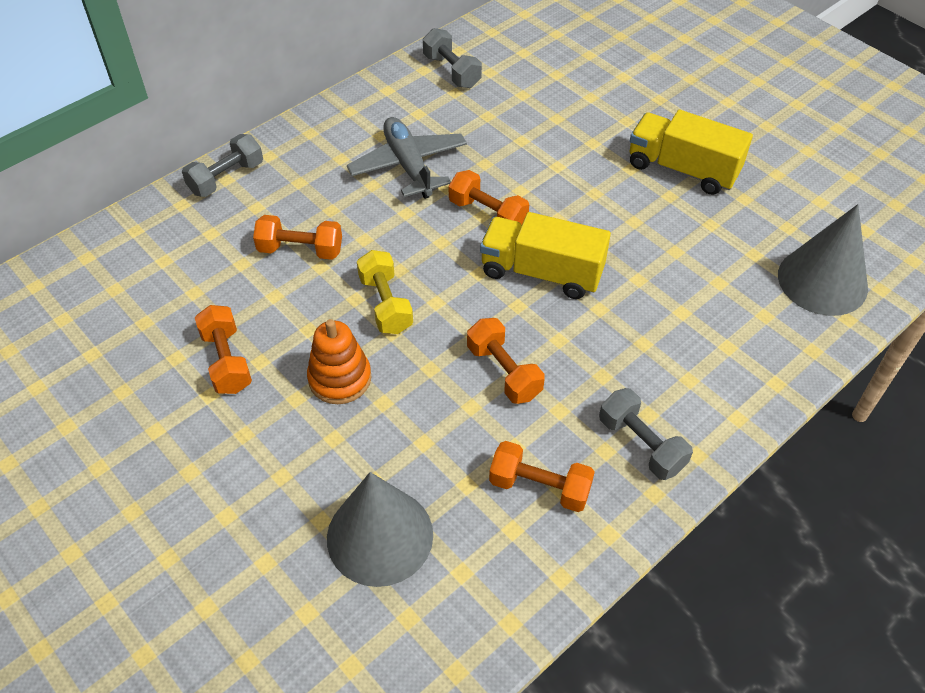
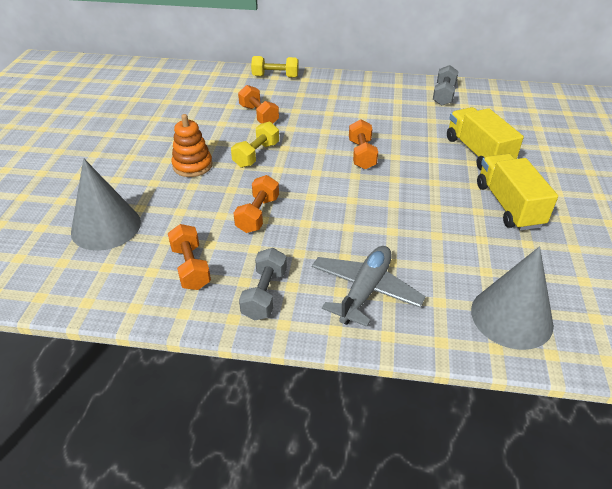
camera: 50 degrees right, 10 degrees down
grey dumbbell [182,134,263,197] -> yellow dumbbell [251,56,299,78]
orange dumbbell [195,305,252,394] -> none
grey plane [347,117,467,199] -> grey plane moved to [312,246,426,327]
yellow truck [480,212,611,299] -> yellow truck moved to [447,107,524,170]

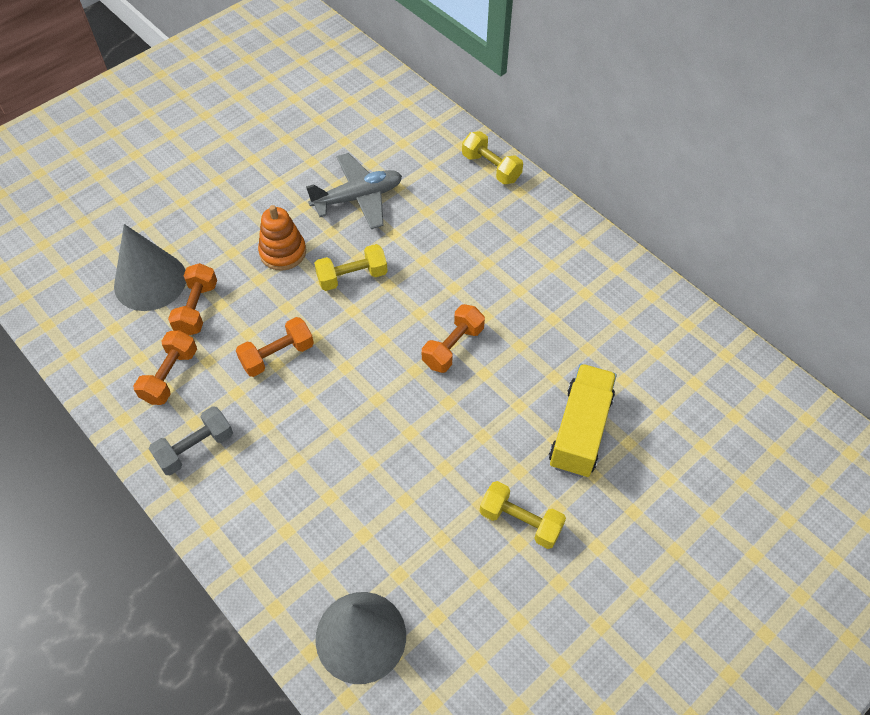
camera: 40 degrees right, 15 degrees up
orange dumbbell [238,85,279,124] -> orange dumbbell moved to [168,263,217,335]
grey plane [312,246,426,327] -> grey plane moved to [306,153,402,229]
grey dumbbell [433,65,459,106] -> none
yellow truck [477,154,558,231] -> yellow dumbbell [480,481,566,549]

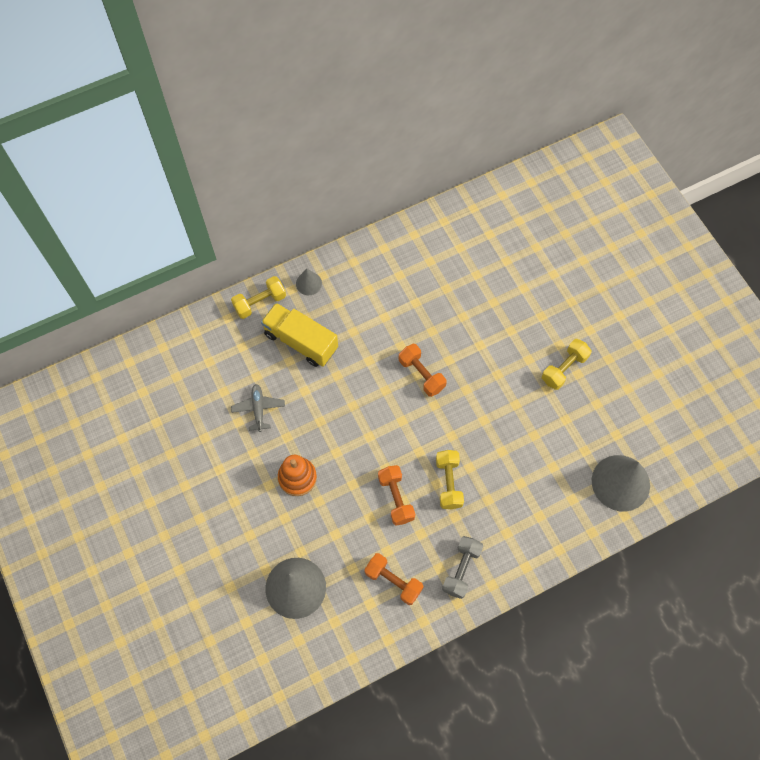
camera: 75 degrees left, 10 degrees up
grey dumbbell [149,406,233,475] -> grey dumbbell turned 45 degrees clockwise [442,536,483,599]
orange dumbbell [168,263,217,335] -> none
grey plane [306,153,402,229] -> grey plane [231,384,285,432], size x0.62
yellow dumbbell [314,244,388,291] -> yellow dumbbell moved to [436,450,464,509]
yellow truck [549,364,617,478] -> yellow truck moved to [261,303,338,367]
none -> grey cone [296,269,322,295]

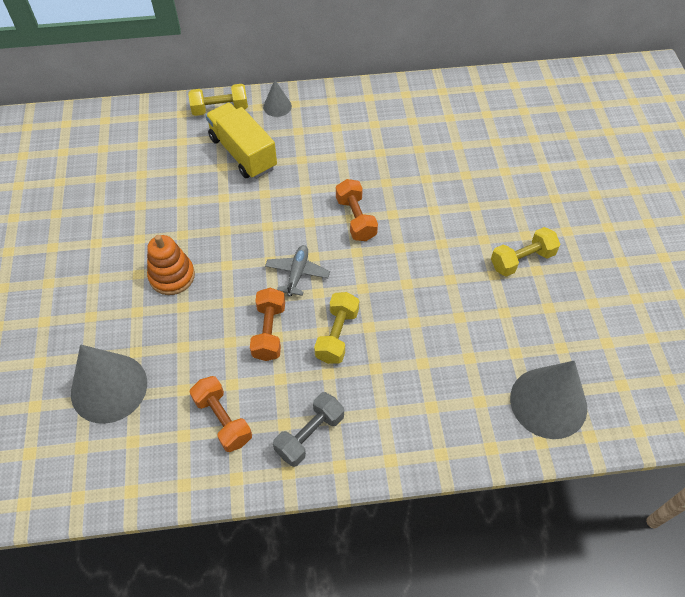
camera: 20 degrees right, 10 degrees down
grey plane [231,384,285,432] -> grey plane moved to [265,245,330,296]

